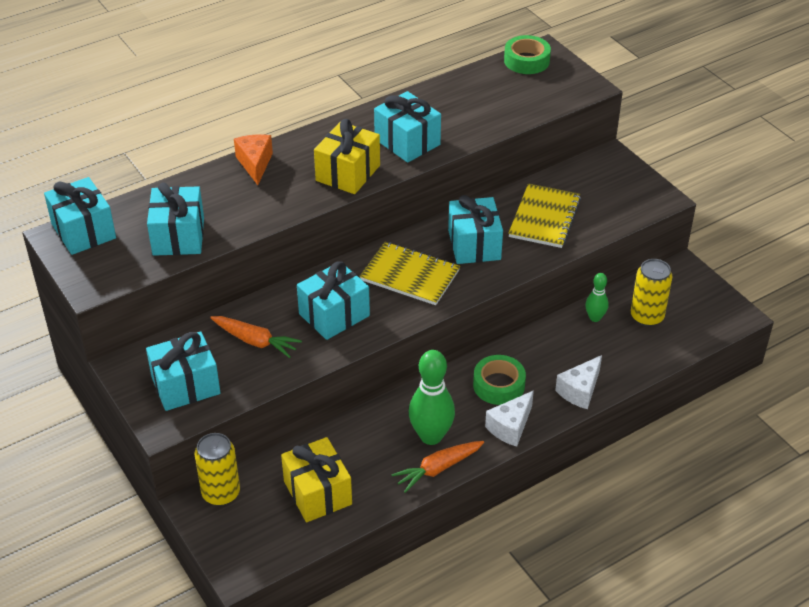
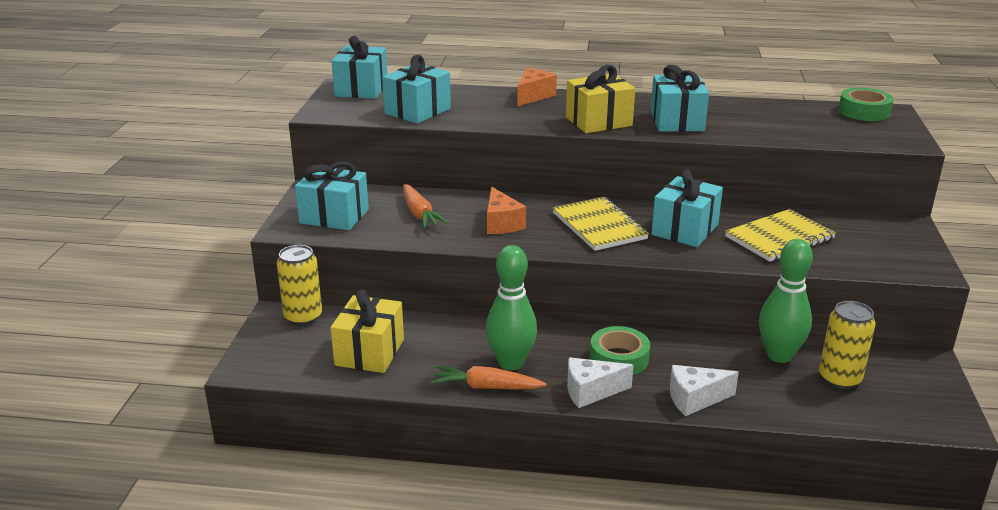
camera: 40 degrees right, 15 degrees down
turquoise gift [297,261,370,340] -> orange cheese [487,187,526,234]
green bowling pin [585,273,609,322] -> green bowling pin [759,239,813,363], size x1.85

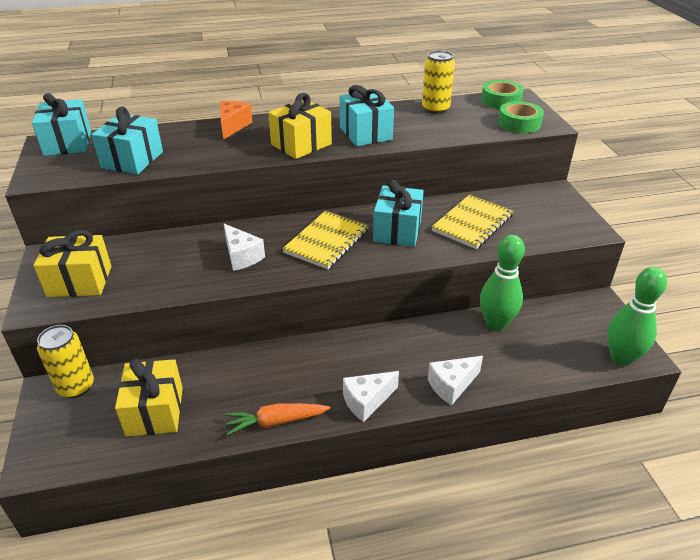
camera: 20 degrees left, 10 degrees up
turquoise gift [295,161,369,230] -> yellow gift [33,230,111,297]
orange carrot [403,184,448,228] -> none
green bowling pin [486,245,537,370] -> green bowling pin moved to [607,267,667,366]
orange cheese [487,187,526,234] -> white cheese [224,224,265,271]
yellow notebook [552,197,649,251] -> yellow notebook turned 75 degrees clockwise [282,211,369,269]
green tape [590,326,650,375] -> green tape moved to [498,101,544,133]
yellow can [819,301,876,389] -> yellow can moved to [422,50,455,114]

